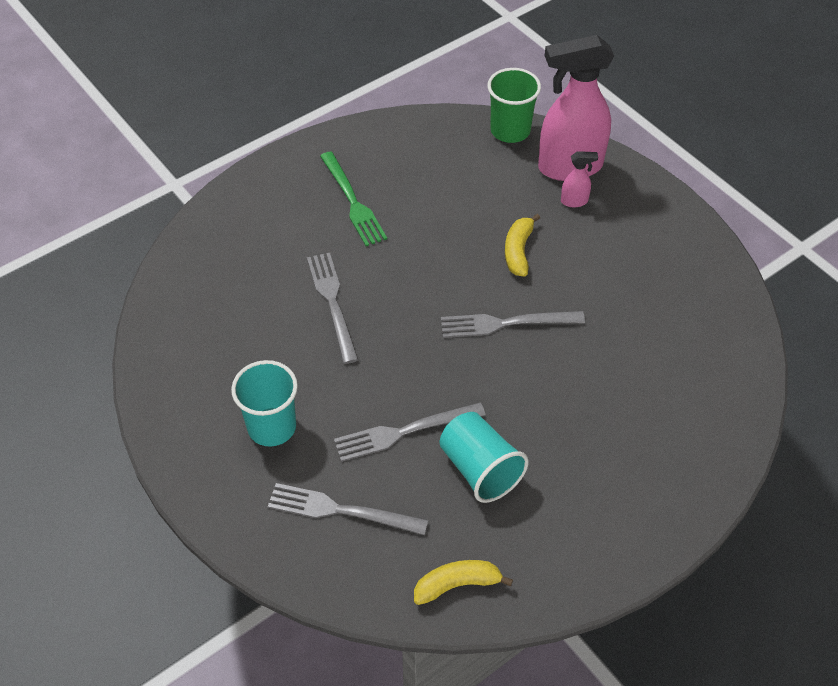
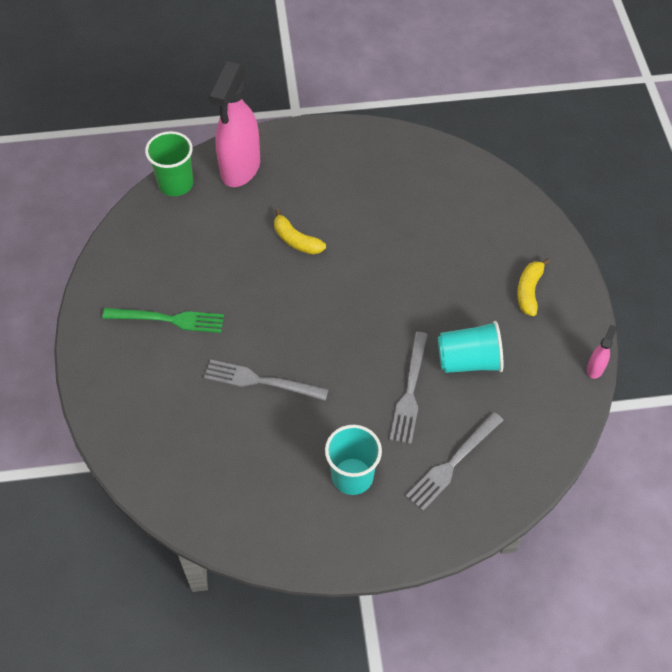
camera: 60 degrees left, 5 degrees up
yellow banana [414,560,513,605] -> yellow banana moved to [517,258,550,316]
grey fork [441,311,585,338] -> none
pink spray bottle [561,151,598,207] -> pink spray bottle moved to [587,324,617,379]

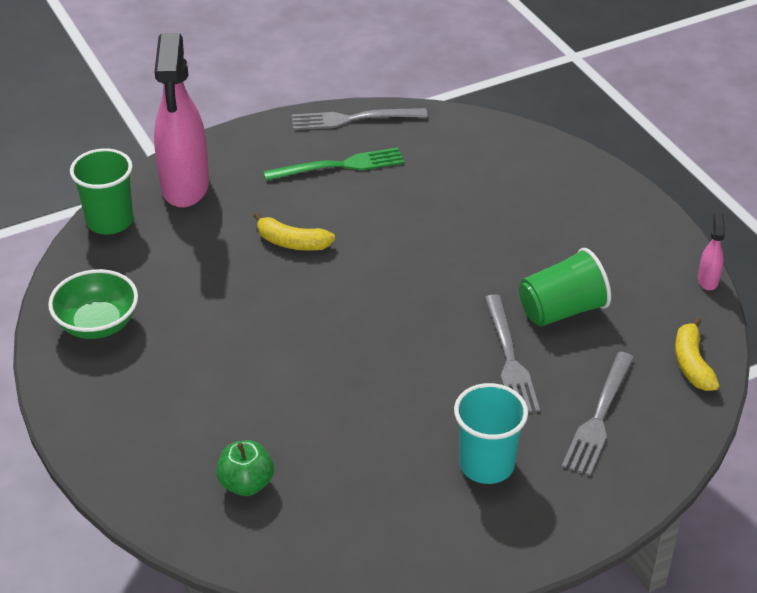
camera: 20 degrees left, 15 degrees down
green fork [102,308,224,333] -> green fork moved to [263,147,404,181]
grey fork [204,360,329,401] -> grey fork moved to [292,108,427,130]
turquoise cup [438,321,503,373] -> green cup [519,248,611,327]
yellow banana [517,258,550,316] -> yellow banana moved to [675,317,719,391]
none -> green bowl [48,269,138,339]
none -> green apple [216,440,274,496]

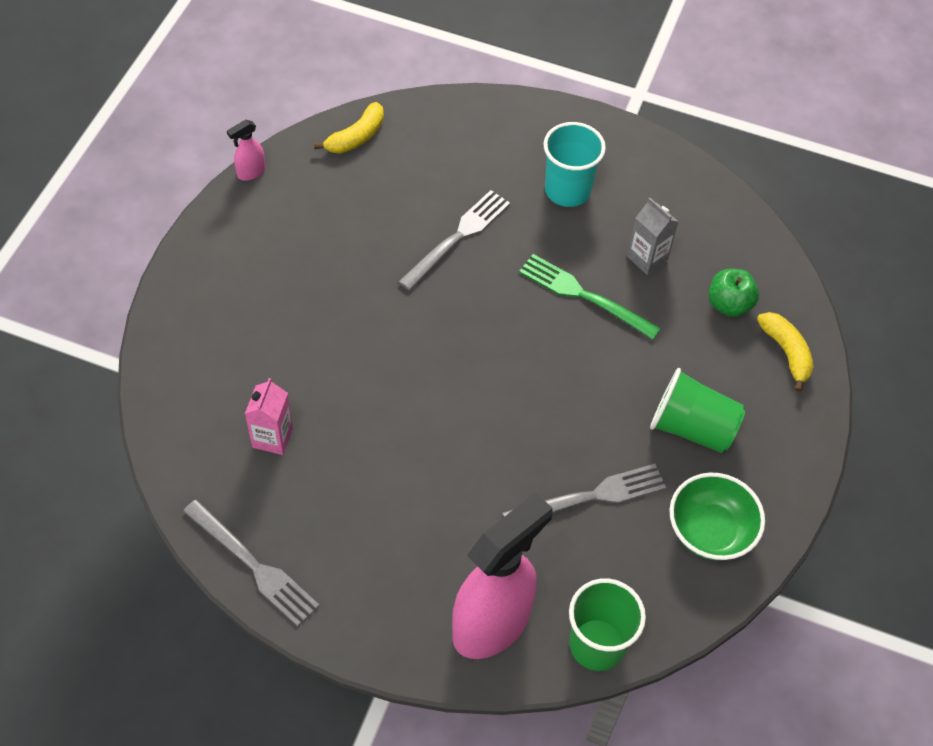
camera: 135 degrees left, 15 degrees up
yellow banana [253,212,335,251] -> yellow banana moved to [757,312,814,392]
green fork [263,147,404,181] -> green fork moved to [519,254,661,340]
green cup [519,248,611,327] -> green cup moved to [650,368,745,453]
grey fork [562,352,634,476] -> grey fork moved to [502,464,666,517]
none -> pink carton [245,378,293,455]
none -> grey carton [627,198,679,275]

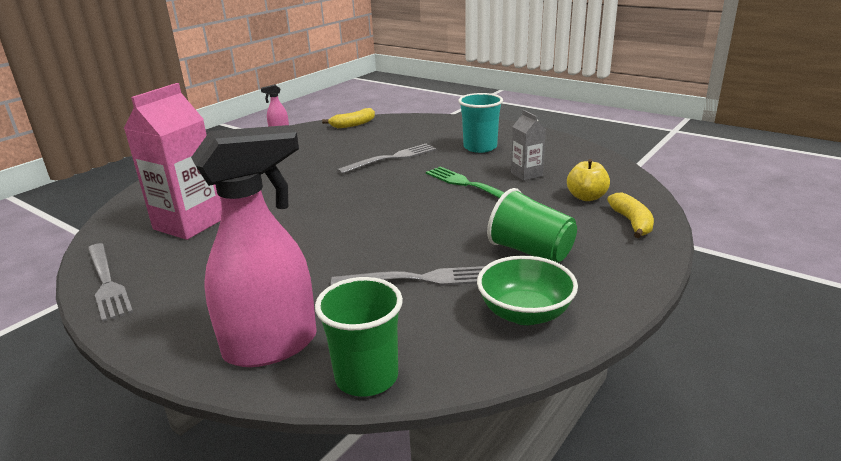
camera: 20 degrees right, 30 degrees down
pink carton [245,378,293,455] -> pink carton [124,83,222,240], size x1.91
green apple [708,269,759,317] -> yellow apple [567,159,610,201]

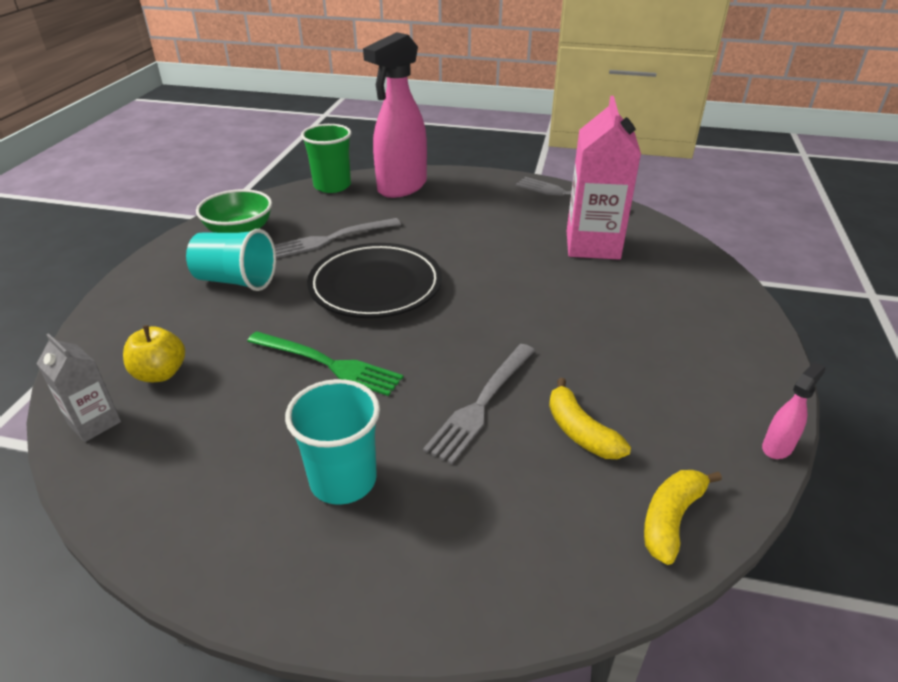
camera: 155 degrees right, 10 degrees up
green cup [487,188,577,263] -> turquoise cup [186,229,276,291]
grey carton [511,110,546,181] -> grey carton moved to [37,333,121,442]
yellow banana [607,193,654,238] -> yellow banana moved to [549,378,631,459]
none -> black plate [307,243,442,318]

